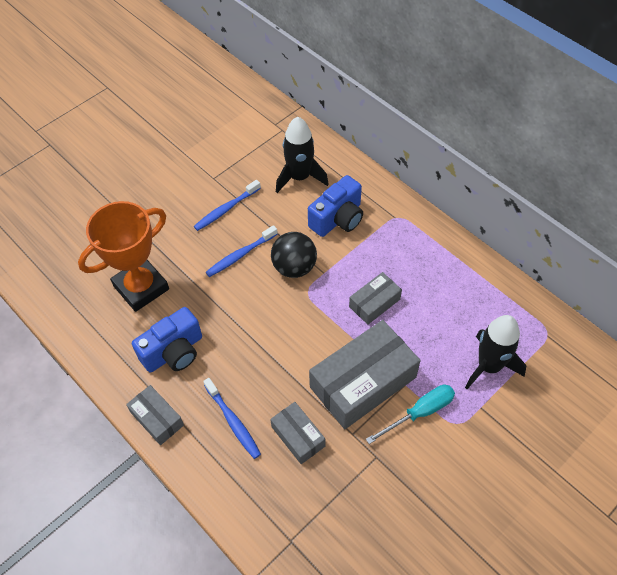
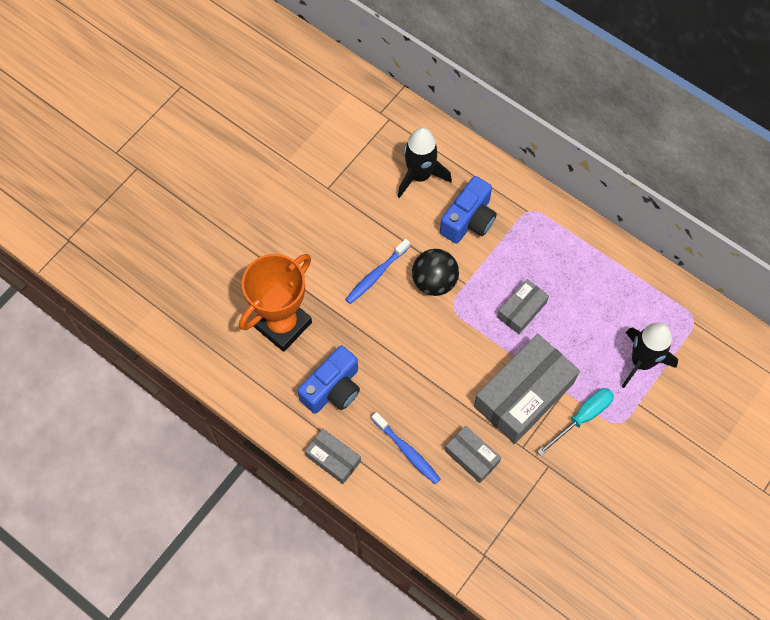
camera: 10 degrees left, 10 degrees up
blue toothbrush [194,180,261,231] -> none

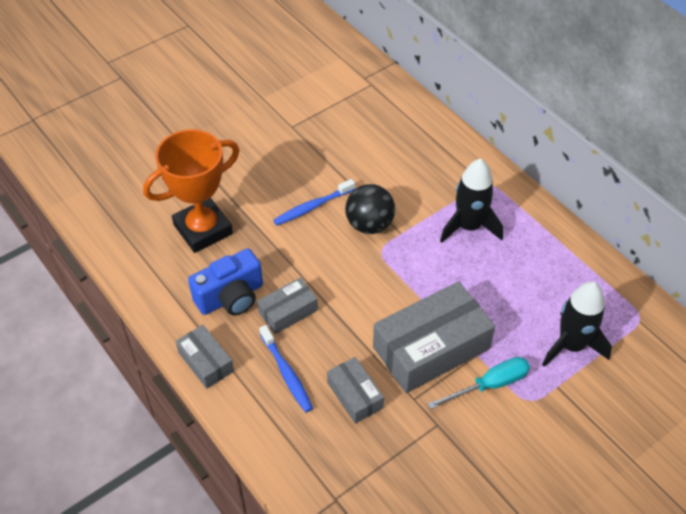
camera: 15 degrees right, 15 degrees down
black rocket [398,127,452,198] -> black rocket moved to [440,159,503,243]
blue camera [440,176,497,244] -> none
grey box [497,279,549,334] -> grey box moved to [257,278,318,334]

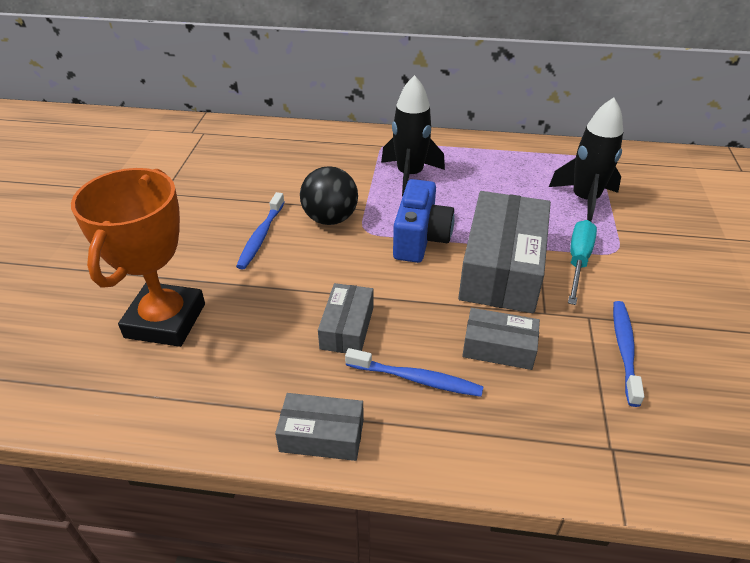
camera: 45 degrees left, 10 degrees down
blue camera [188,248,263,316] -> blue camera moved to [393,179,455,263]
none -> blue toothbrush [613,301,645,407]

